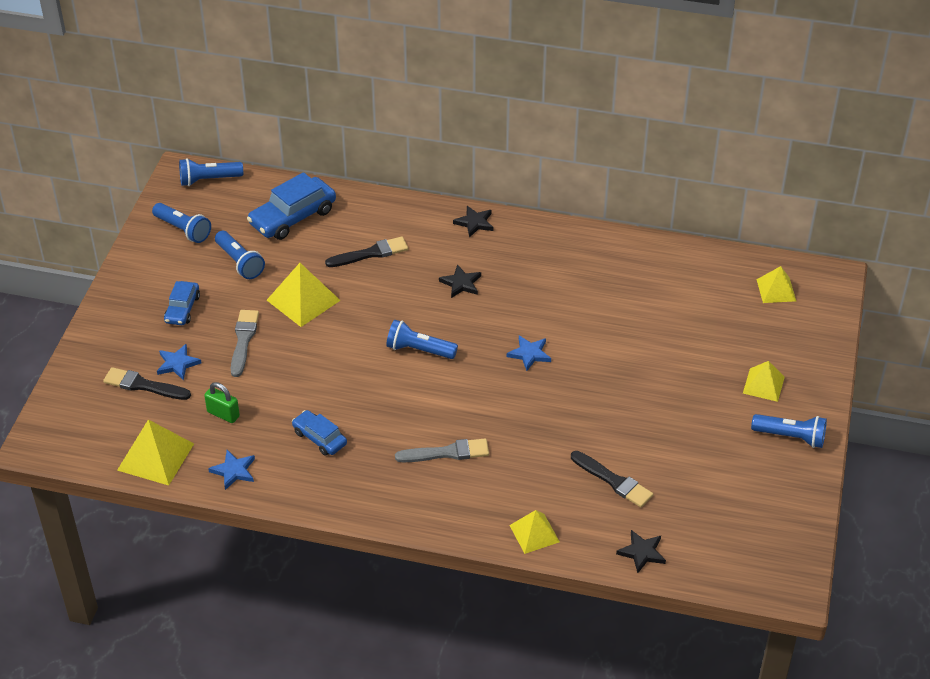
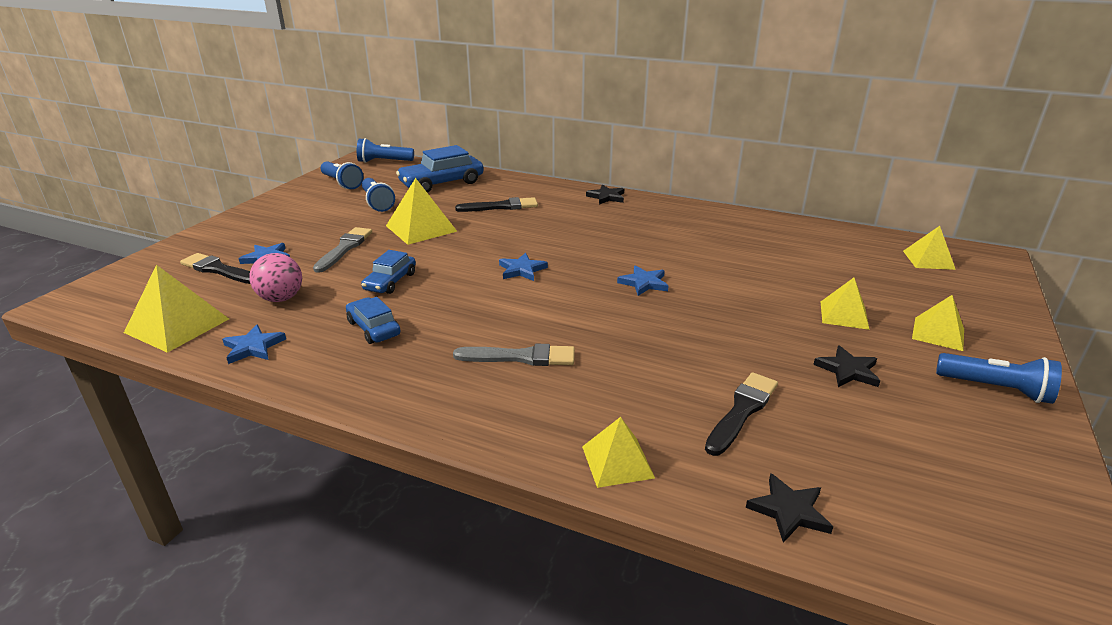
camera: 10 degrees right, 15 degrees down
blue car [164,281,200,325] -> blue car moved to [361,250,416,294]
green padlock [204,382,240,423] -> pink ball [249,253,302,302]
blue flashlight [386,320,458,359] -> blue star [499,253,548,281]
black star [439,264,481,298] -> black star moved to [813,346,880,387]
black brush [571,451,653,508] -> black brush turned 105 degrees counterclockwise [705,372,778,456]
none -> yellow pyramid [821,278,870,330]

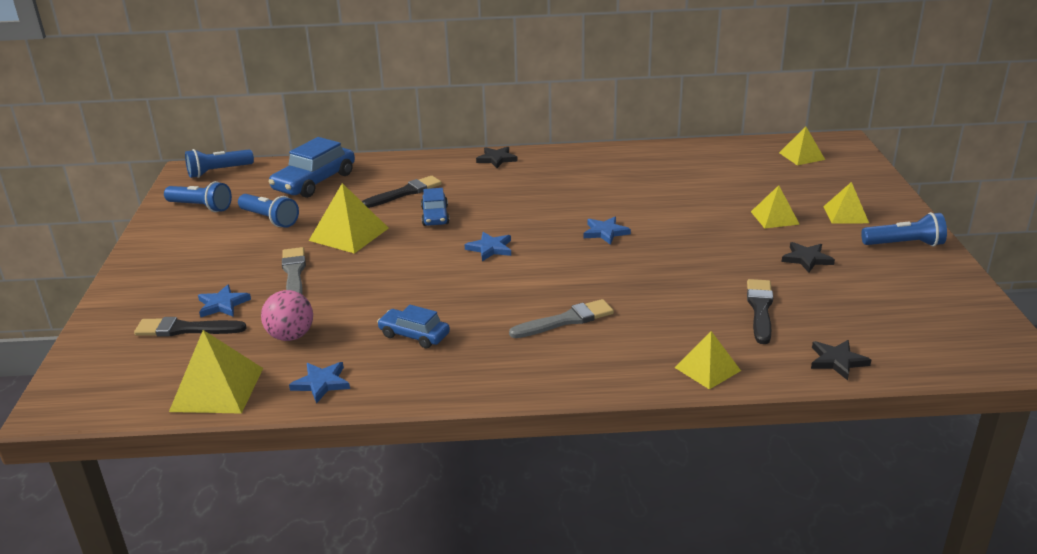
camera: 25 degrees left, 0 degrees up
blue car [361,250,416,294] -> blue car moved to [421,188,450,226]

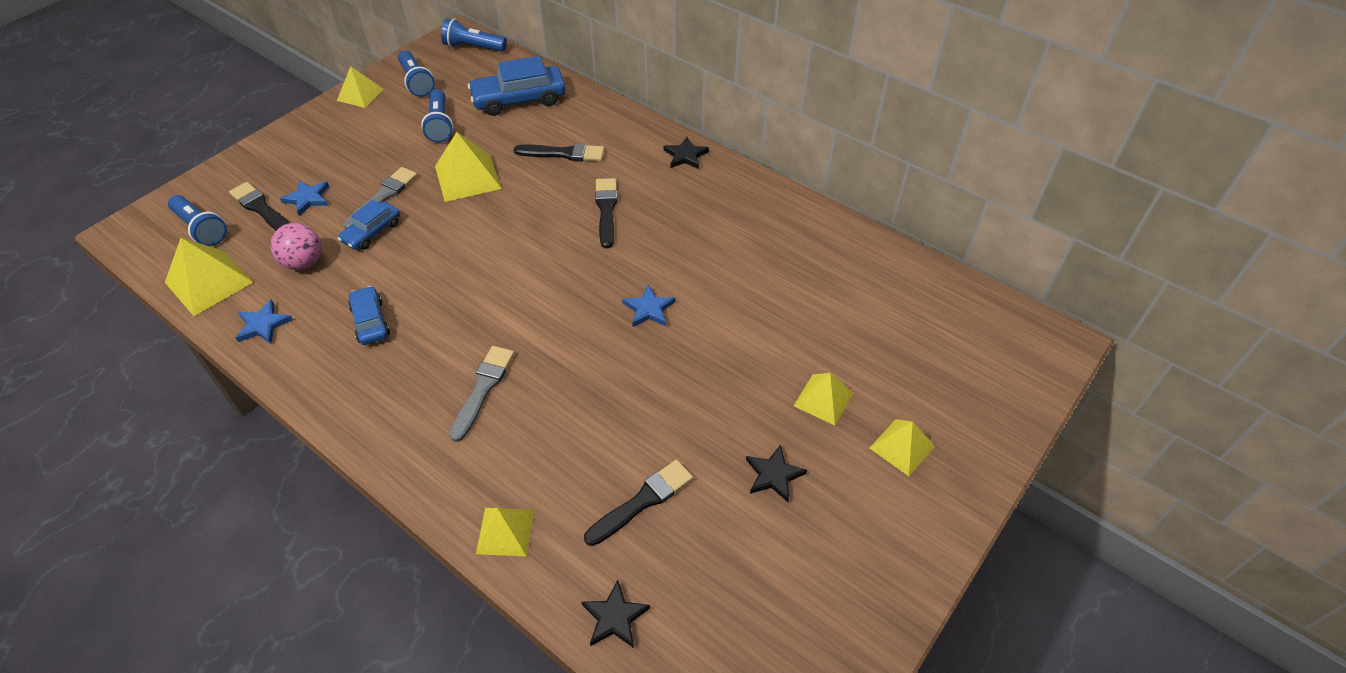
camera: 40 degrees right, 20 degrees up
blue car [421,188,450,226] -> blue car moved to [338,200,400,250]
blue star [465,232,511,261] -> none
grey brush [509,299,614,338] -> grey brush turned 90 degrees counterclockwise [449,346,514,442]
yellow pyramid [779,126,825,165] -> yellow pyramid moved to [337,66,383,108]
blue flashlight [861,212,947,246] -> blue flashlight moved to [168,195,227,246]
none -> black brush [595,178,617,248]

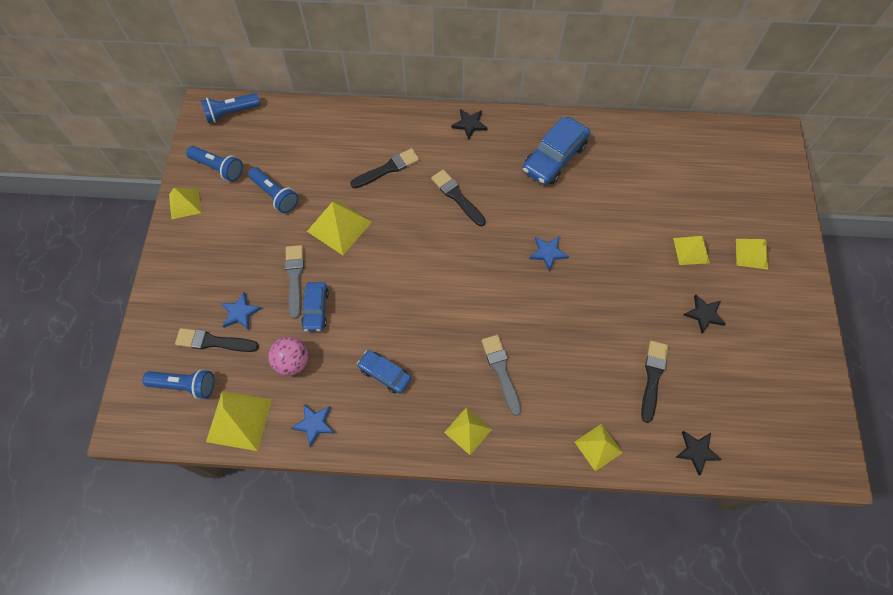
camera: 35 degrees left, 15 degrees up
blue car [468,56,566,116] -> blue car moved to [522,117,590,185]
none -> yellow pyramid [444,407,492,455]

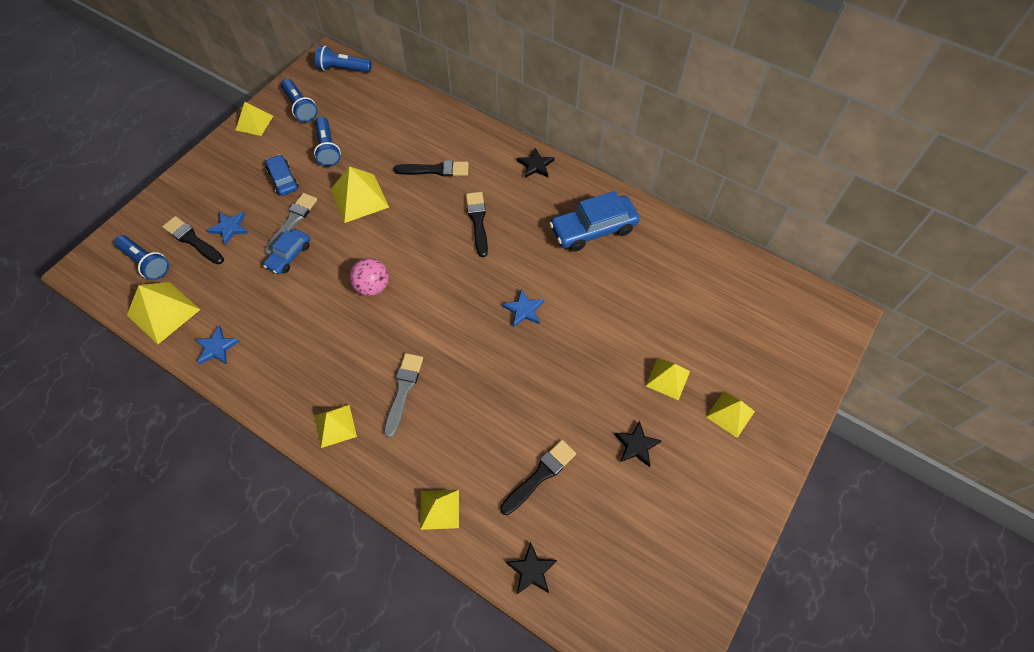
camera: 30 degrees right, 5 degrees down
pink ball [268,337,308,376] -> pink ball moved to [349,258,389,296]
blue car [357,350,411,394] -> blue car moved to [265,154,299,196]

